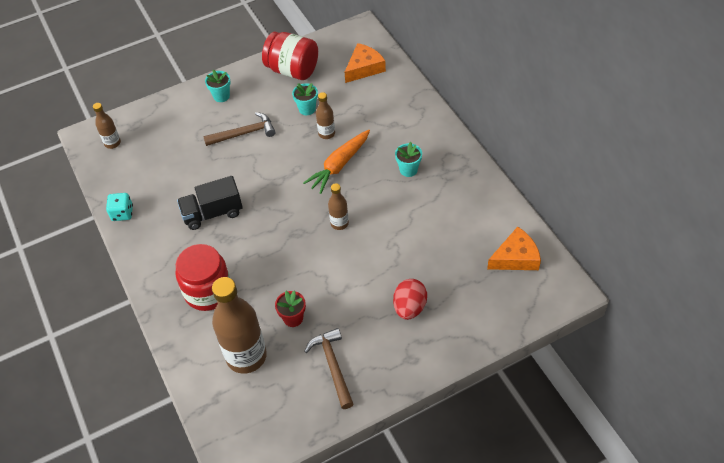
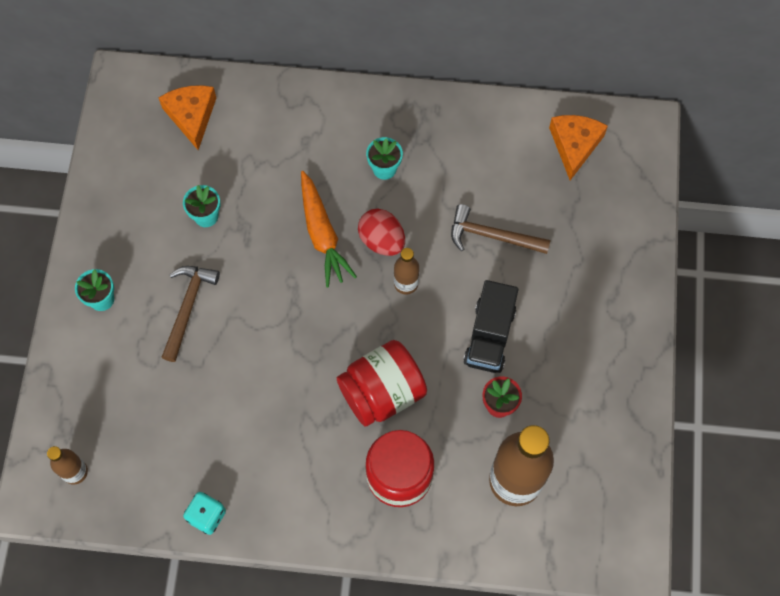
camera: 60 degrees left, 15 degrees up
black truck [177,176,243,230] -> black truck moved to [463,280,519,373]
red jar [262,32,318,80] -> red jar moved to [337,340,427,427]
brown hammer [304,328,353,409] -> brown hammer moved to [451,204,551,254]
brown bottle [316,92,335,139] -> none
red egg [393,279,427,320] -> red egg moved to [358,209,405,256]

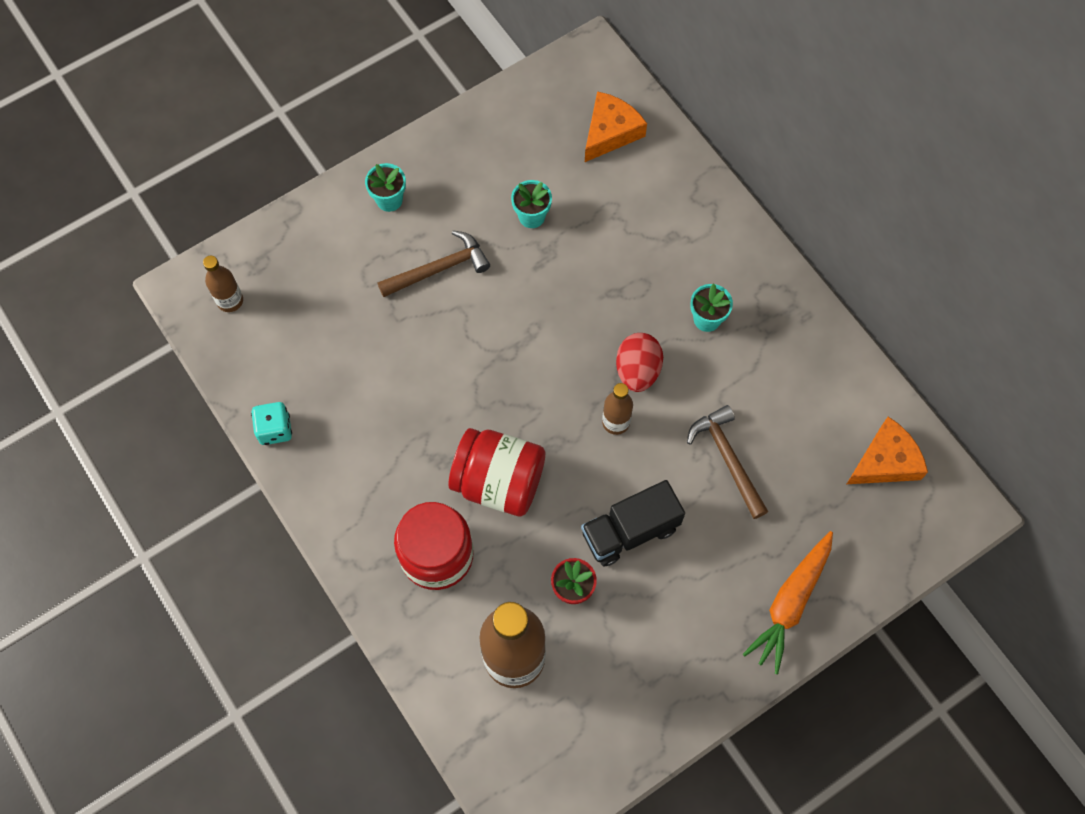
camera: 50 degrees right, 0 degrees up
orange carrot [301,171,357,287] -> orange carrot moved to [743,531,833,674]

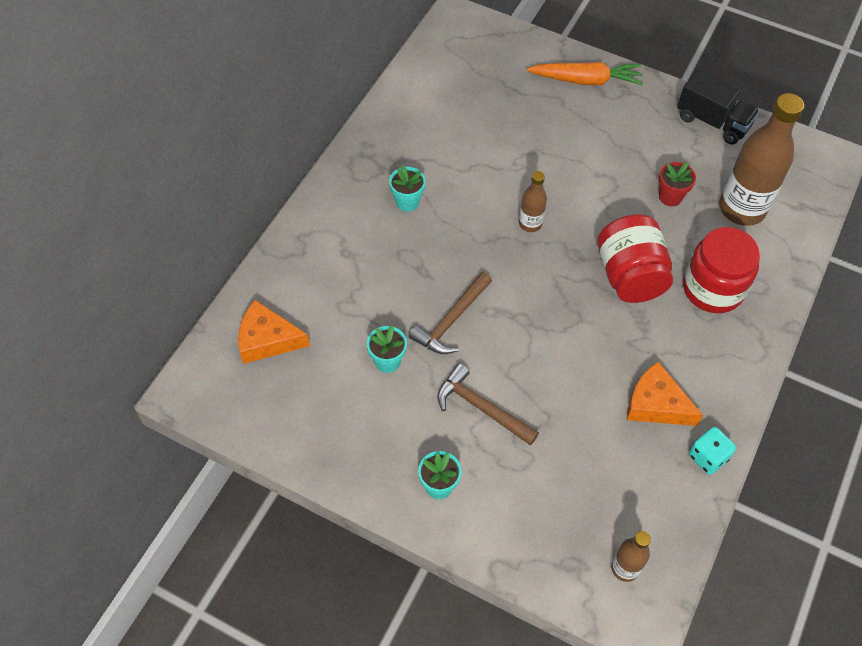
camera: 120 degrees left, 10 degrees down
black truck [581,480,685,567] -> black truck moved to [677,69,760,144]
red egg [616,333,663,392] -> none
brown hammer [687,405,768,519] -> brown hammer moved to [409,272,492,354]
orange cheese [847,417,928,484] -> orange cheese moved to [627,361,703,426]

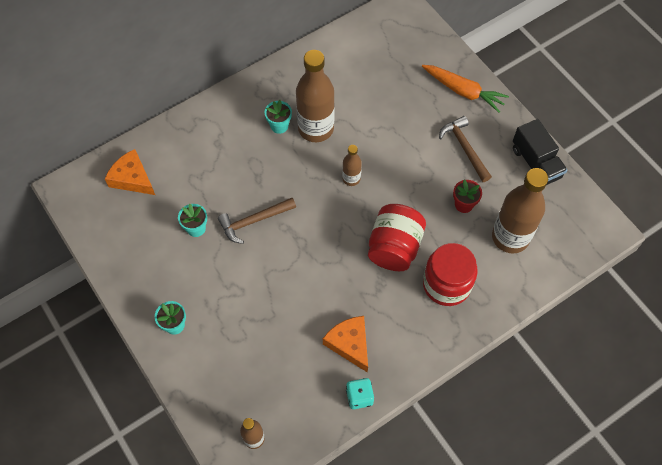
camera: 30 degrees right, 5 degrees up
brown hammer [437,363,539,446] -> brown hammer moved to [439,116,492,182]
none -> brown bottle [296,50,335,142]

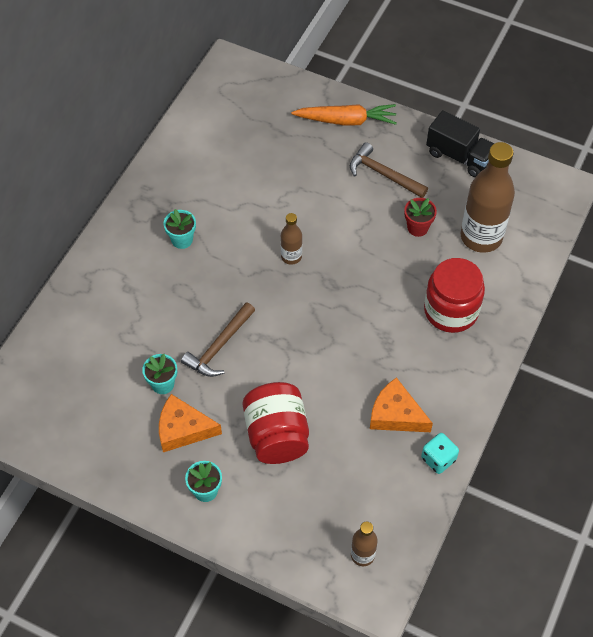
camera: 30 degrees left, 5 degrees down
orange cheese [105,149,155,195] -> orange cheese moved to [159,394,222,452]
brown bottle [296,50,335,142] -> none
red jar [368,204,426,271] -> red jar moved to [243,382,309,464]

